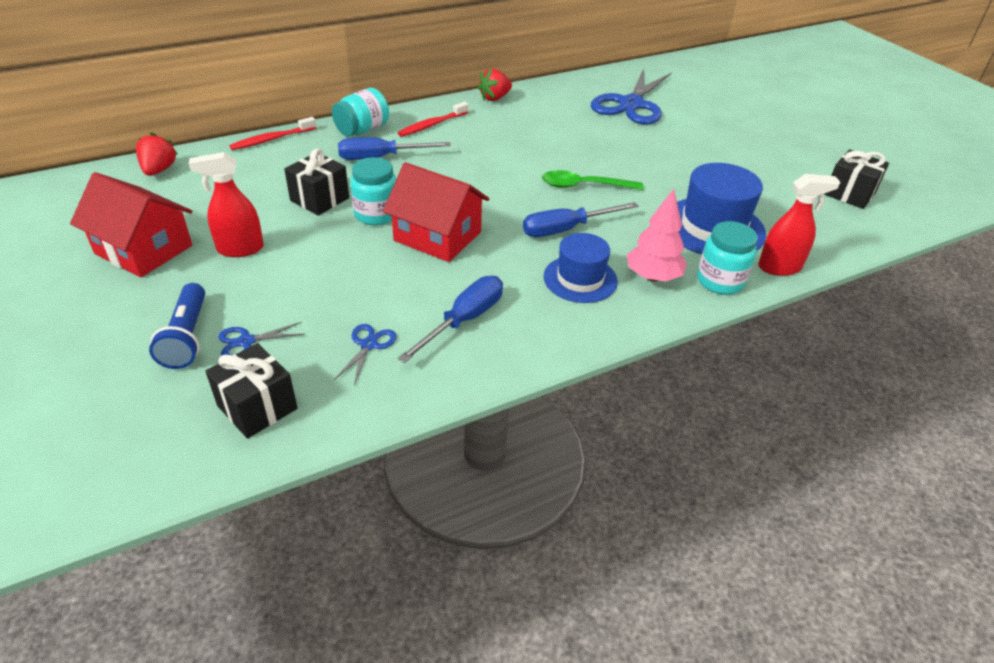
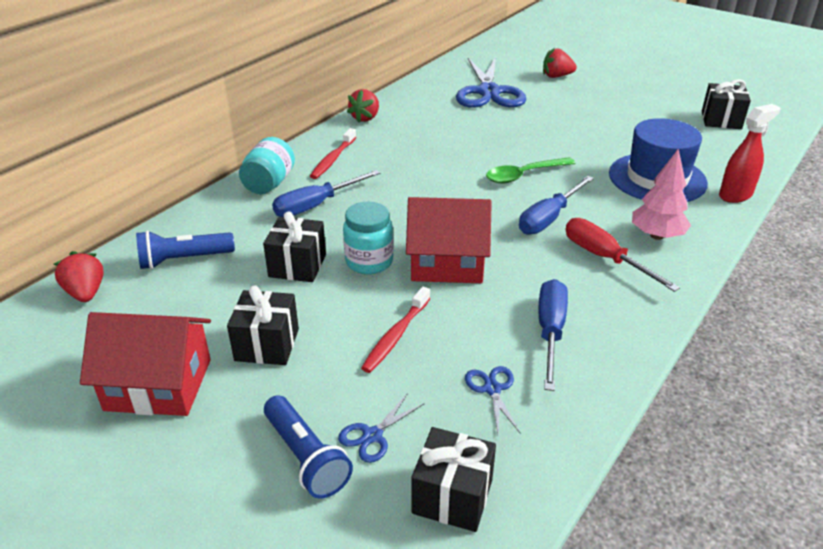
camera: 25 degrees left, 5 degrees down
red spray bottle [189,152,264,257] -> black gift [227,285,299,365]
red toothbrush [229,117,316,150] -> red toothbrush moved to [361,286,430,373]
blue hat [543,233,618,303] -> red screwdriver [566,218,680,292]
turquoise jar [697,221,758,295] -> none
none -> blue flashlight [136,230,235,269]
none -> red strawberry [543,48,577,78]

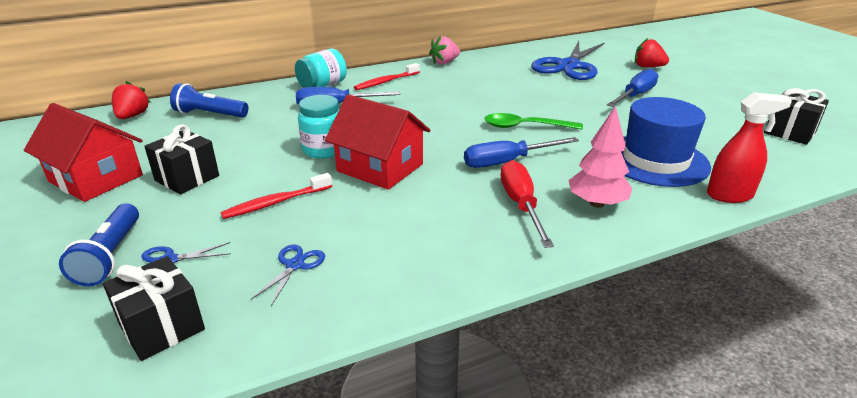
camera: 30 degrees right, 5 degrees down
black gift [263,211,326,282] -> none
red strawberry [347,89,379,123] -> pink strawberry [429,36,460,65]
blue screwdriver [539,279,568,391] -> blue screwdriver moved to [607,69,658,107]

